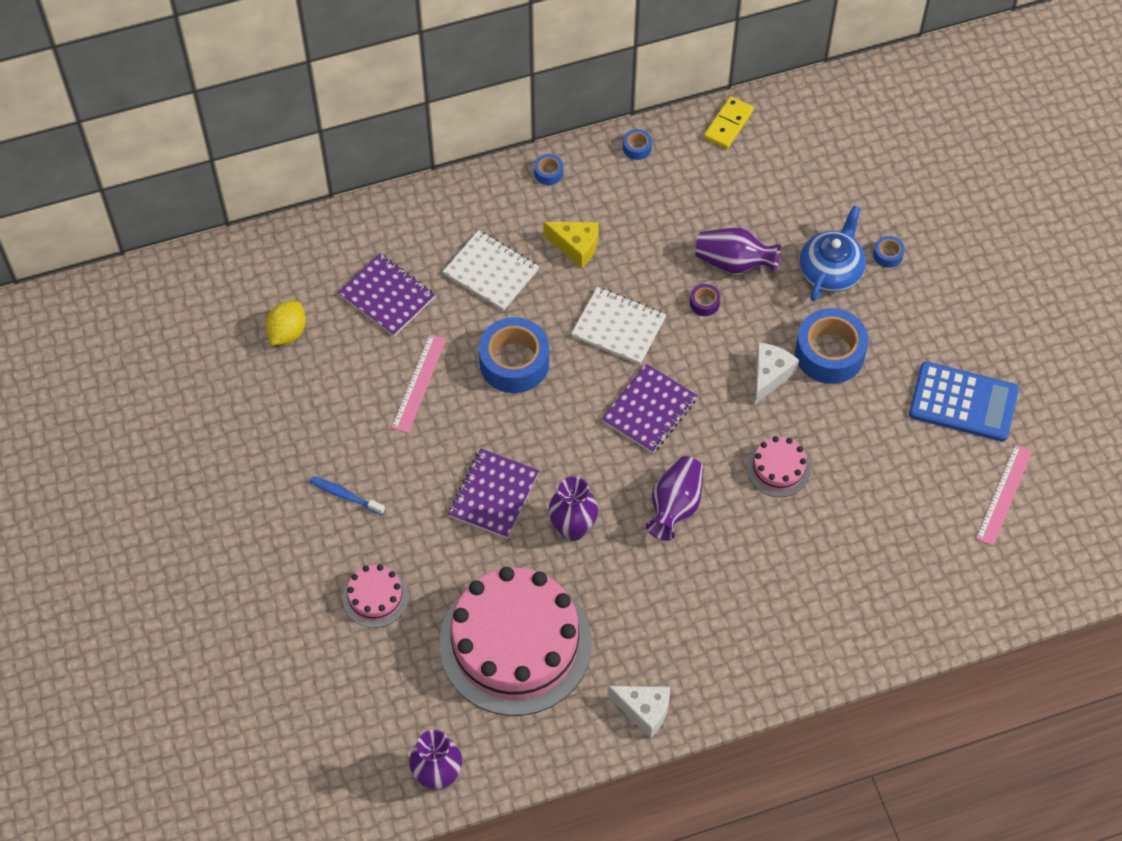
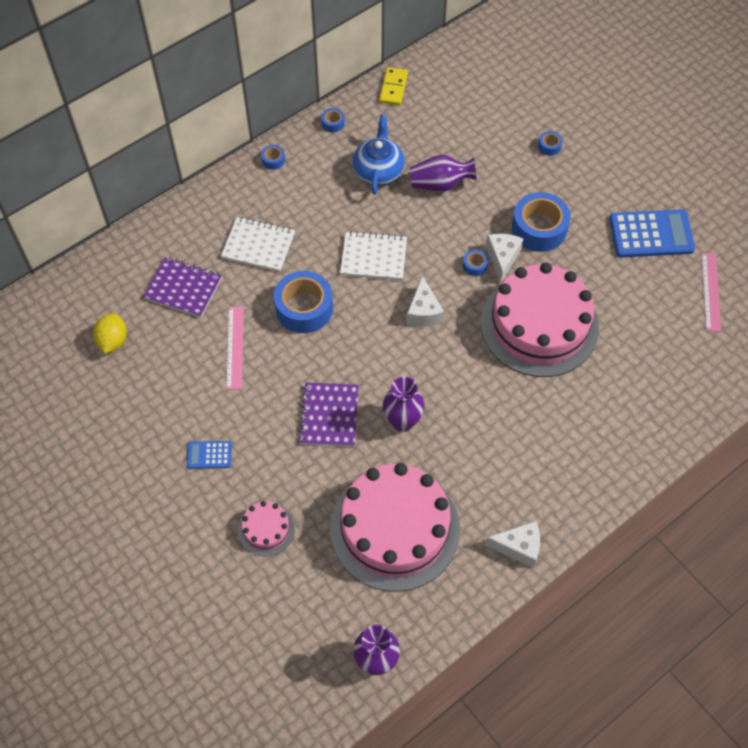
camera: 20 degrees left, 0 degrees up
blue toothbrush [310,476,385,515] -> blue calculator [187,441,232,469]
yellow cheese [543,222,599,269] -> none
purple notebook [601,364,698,453] -> white cheese [407,276,444,327]
purple vase [646,456,704,541] -> none
purple tape [690,284,721,316] -> none
pink cake [747,436,811,497] -> pink cake [480,262,599,377], size x2.29
blue teapot [799,205,866,301] -> blue teapot moved to [353,115,405,195]
none -> blue tape [463,250,488,276]

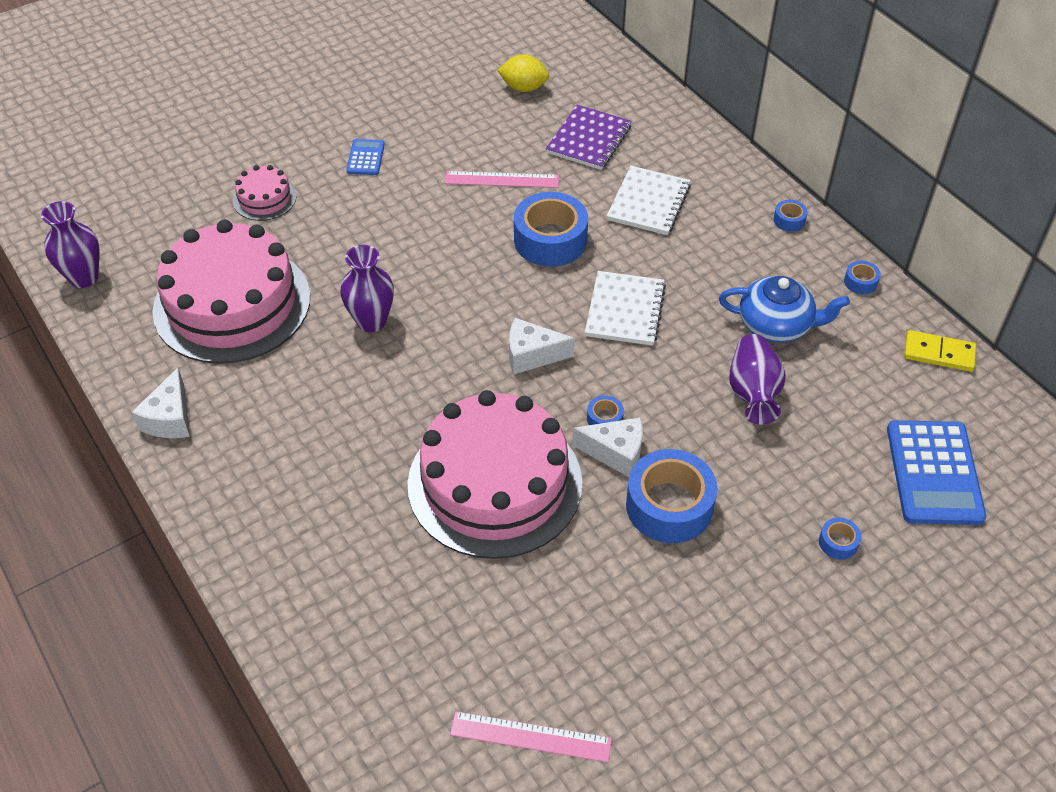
camera: 95 degrees right, 10 degrees down
purple notebook [299,382,359,447] -> none
blue calculator [609,209,695,257] -> blue calculator moved to [887,420,986,525]

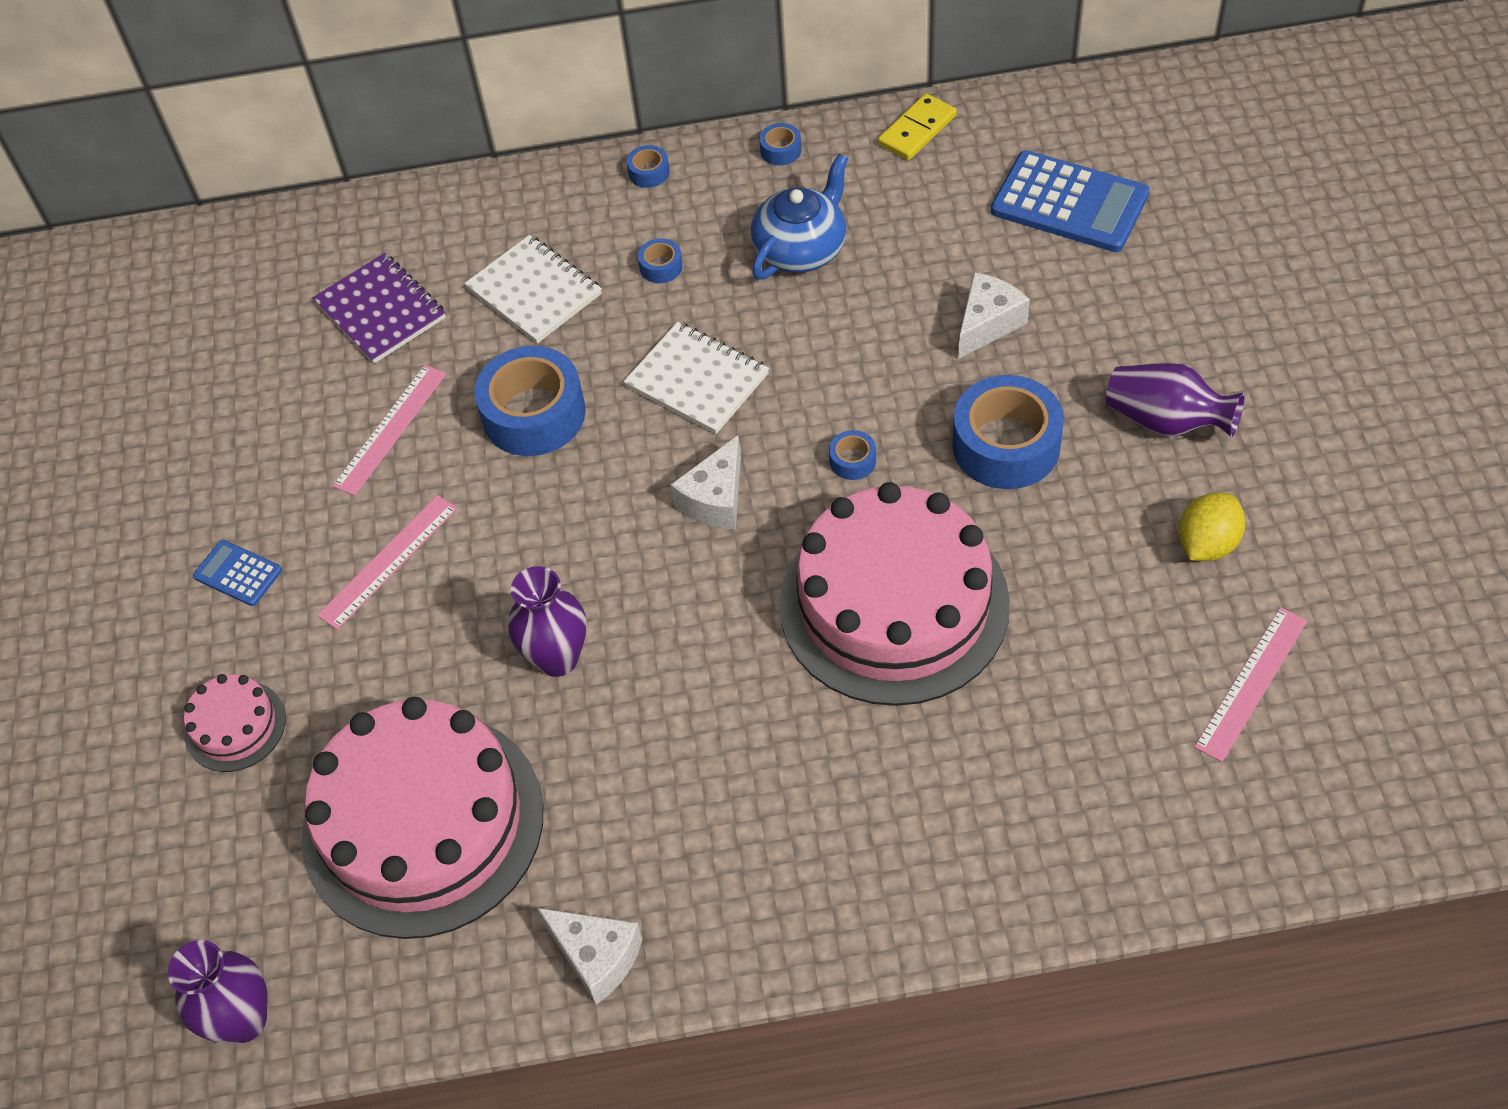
camera: 60 degrees left, 5 degrees up
yellow lemon [497,54,549,92] -> yellow lemon moved to [1179,493,1245,561]
white cheese [572,417,643,477] -> white cheese moved to [958,272,1030,359]
purple vase [729,334,786,425] -> purple vase moved to [1106,363,1245,437]
blue tape [819,517,861,560] -> blue tape moved to [638,238,683,283]
none -> pink ruler [317,495,458,630]

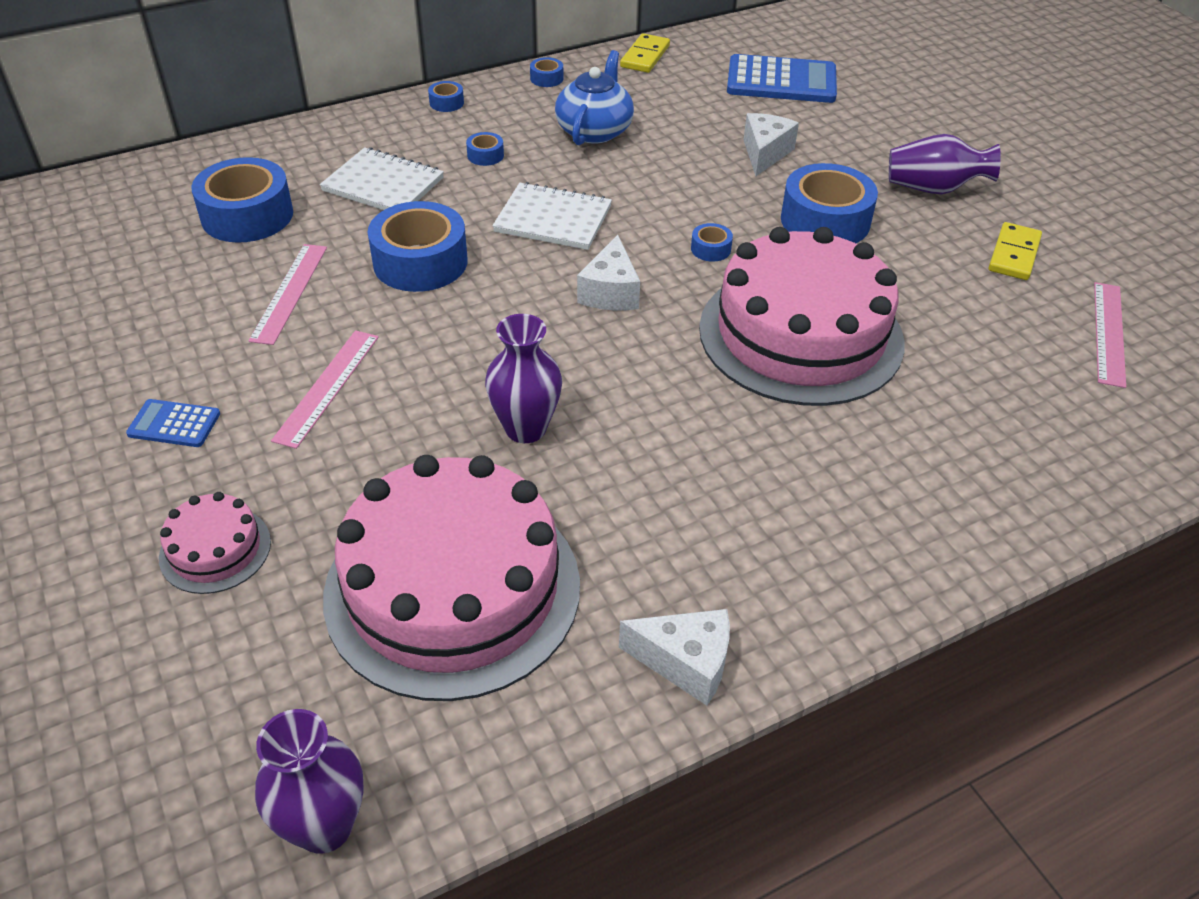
camera: 25 degrees left, 10 degrees down
purple notebook [313,253,446,364] -> blue tape [191,157,293,243]
yellow lemon [1179,493,1245,561] -> yellow domino [989,222,1042,280]

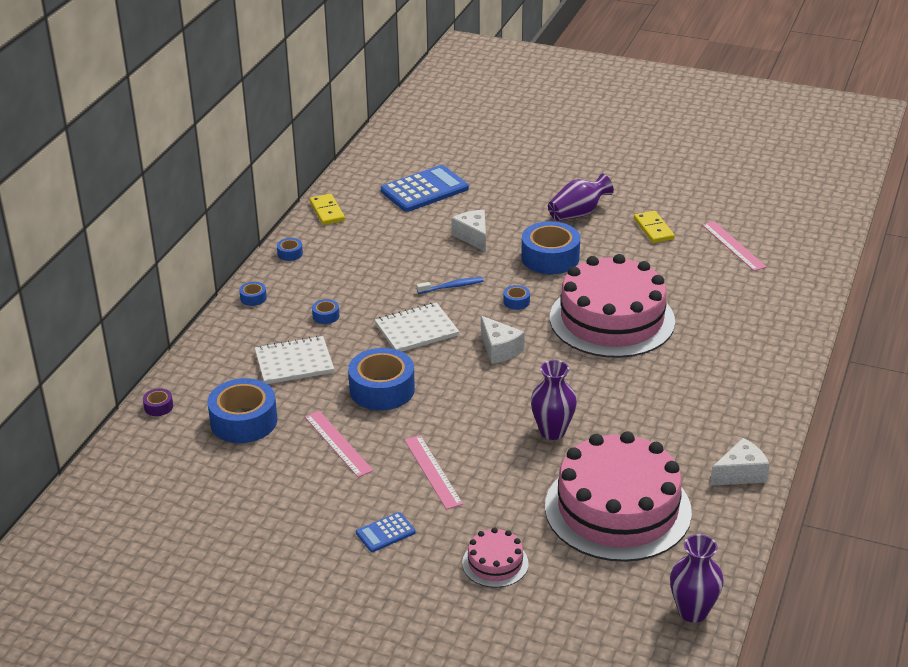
camera: 40 degrees left, 10 degrees down
blue teapot [555,50,634,145] -> none
none -> purple tape [143,388,173,416]
none -> blue toothbrush [417,277,484,294]

